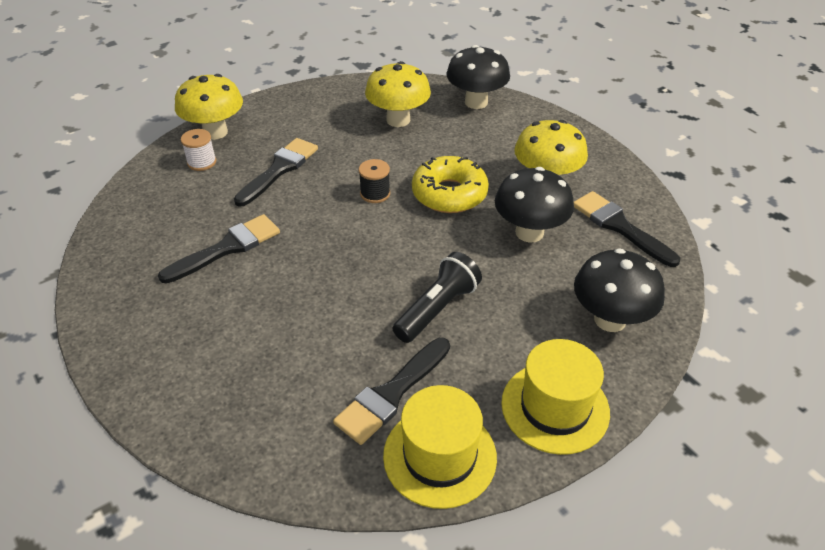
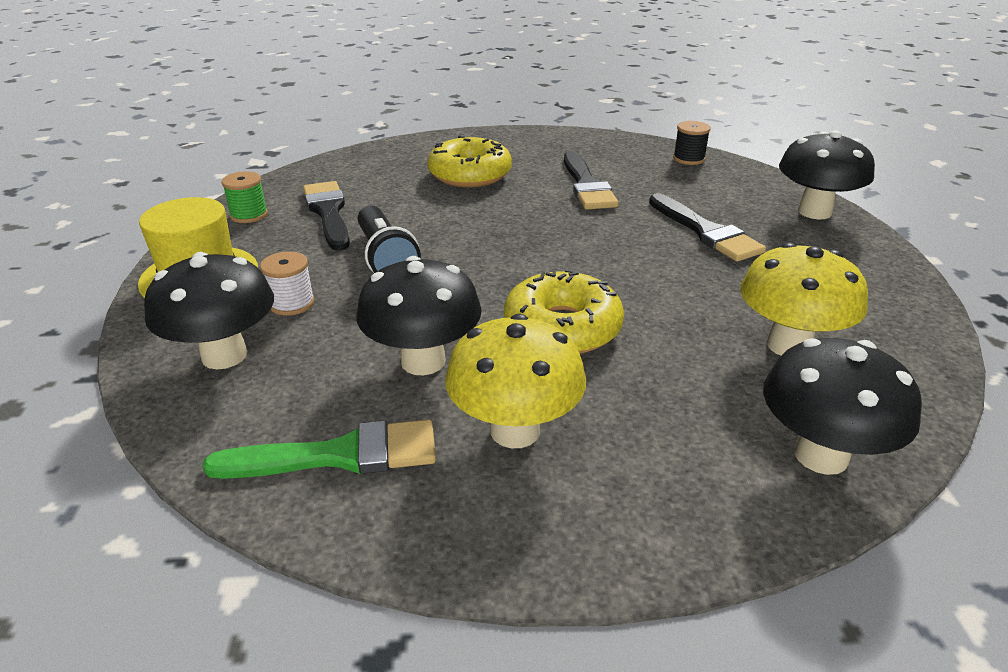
camera: 120 degrees right, 10 degrees down
yellow mushroom [175,74,243,140] -> black mushroom [779,130,875,219]
white spool [181,129,216,171] -> white spool moved to [260,251,315,316]
black spool [359,159,390,203] -> black spool moved to [673,121,711,165]
yellow hat [383,385,497,509] -> green spool [221,171,268,223]
black brush [573,191,680,267] -> green brush [202,419,436,479]
none -> yellow donut [427,135,512,187]

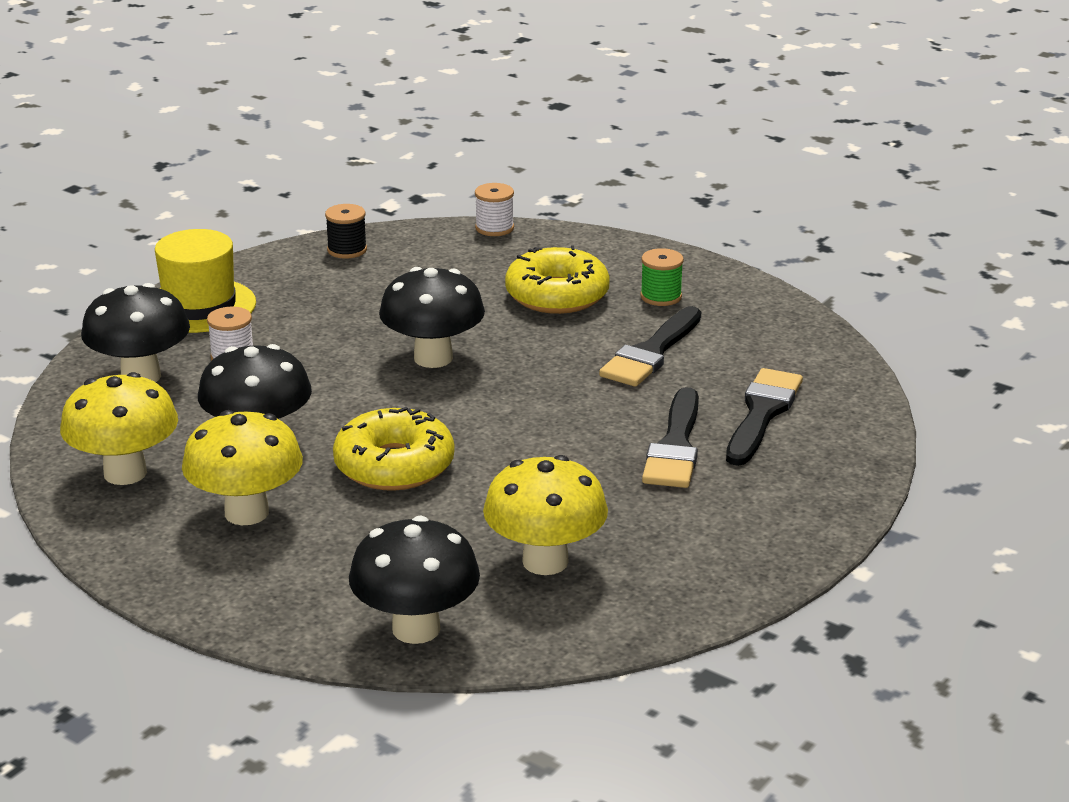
camera: 40 degrees right, 5 degrees down
green brush [202,419,436,479] -> yellow mushroom [60,372,178,485]
green spool [221,171,268,223] -> green spool moved to [640,248,684,306]
black brush [303,181,350,251] -> black brush moved to [726,368,803,466]
black flashlight [358,206,421,273] -> none
black spool [673,121,711,165] -> black spool moved to [325,204,367,259]
black mushroom [779,130,875,219] -> black mushroom moved to [379,267,485,368]
none -> white spool [475,183,514,236]

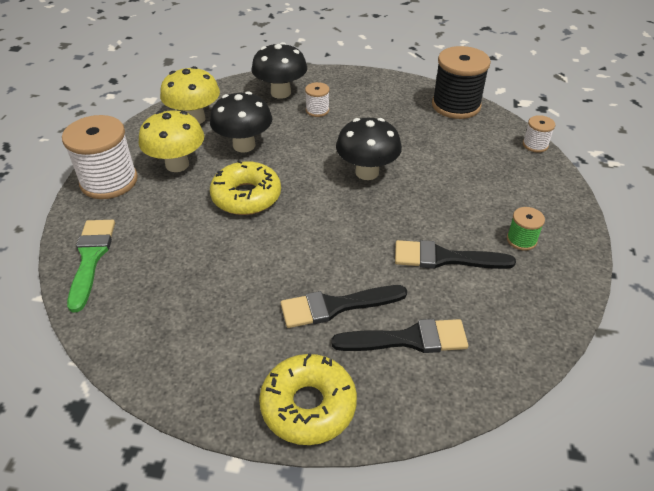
camera: 65 degrees right, 15 degrees up
yellow hat [155,229,256,333] -> none
black spool [325,204,367,259] -> black spool [432,46,491,119], size x2.08
black mushroom [349,516,480,644] -> green brush [67,220,115,312]
yellow mushroom [483,455,608,575] -> none
yellow donut [505,246,610,314] -> yellow donut moved to [259,353,357,445]
none -> white spool [62,115,138,199]

